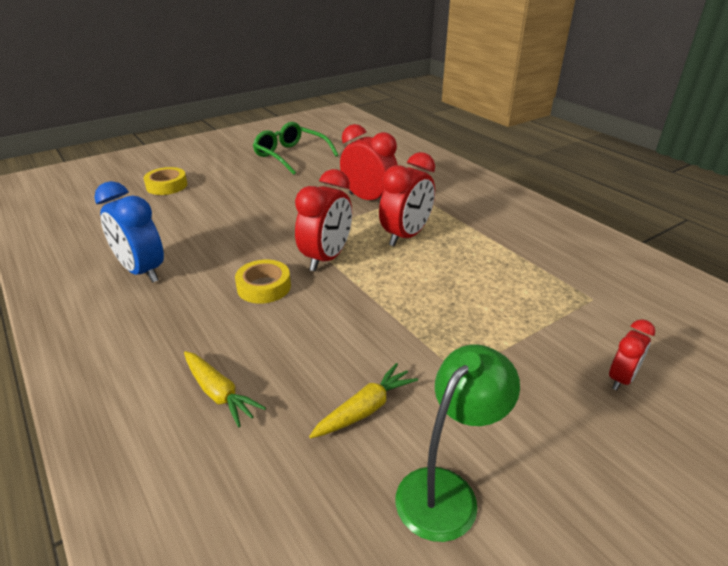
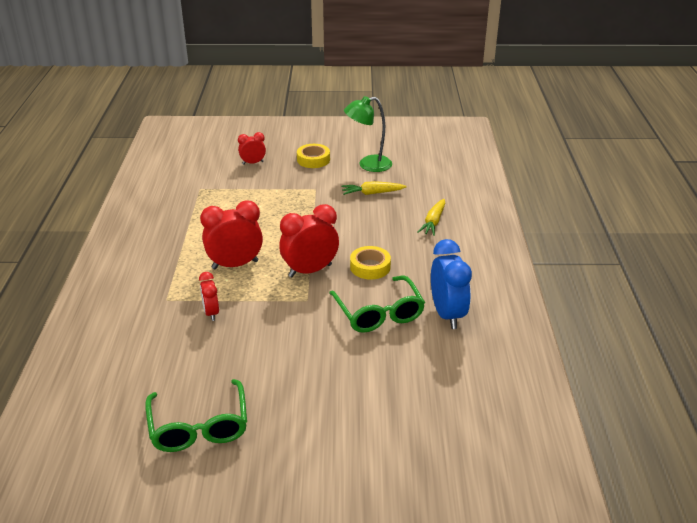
camera: 145 degrees left, 0 degrees up
yellow tape [144,167,187,195] -> yellow tape moved to [297,144,330,168]
yellow carrot [184,351,266,427] -> yellow carrot turned 150 degrees counterclockwise [417,199,445,236]
red clock [340,124,398,200] -> red clock [199,272,219,321], size x0.56
none -> green glasses [329,276,425,333]

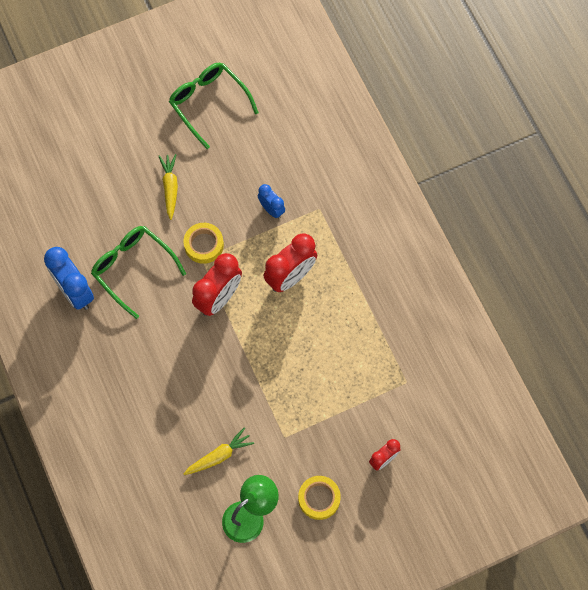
camera: 155 degrees right, 35 degrees up
red clock [199,272,219,321] -> blue clock [258,184,285,218]
yellow tape [350,246,391,279] -> yellow tape moved to [184,223,224,264]
yellow carrot [417,199,445,236] -> yellow carrot moved to [159,154,178,220]

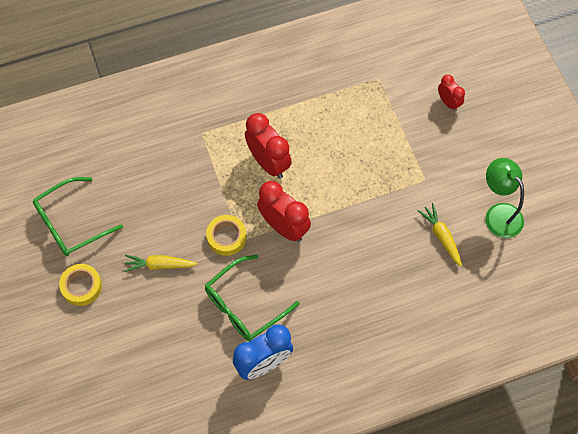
camera: 85 degrees left, 5 degrees down
blue clock [258,184,285,218] -> none
yellow tape [298,476,341,520] -> yellow tape moved to [59,264,102,306]

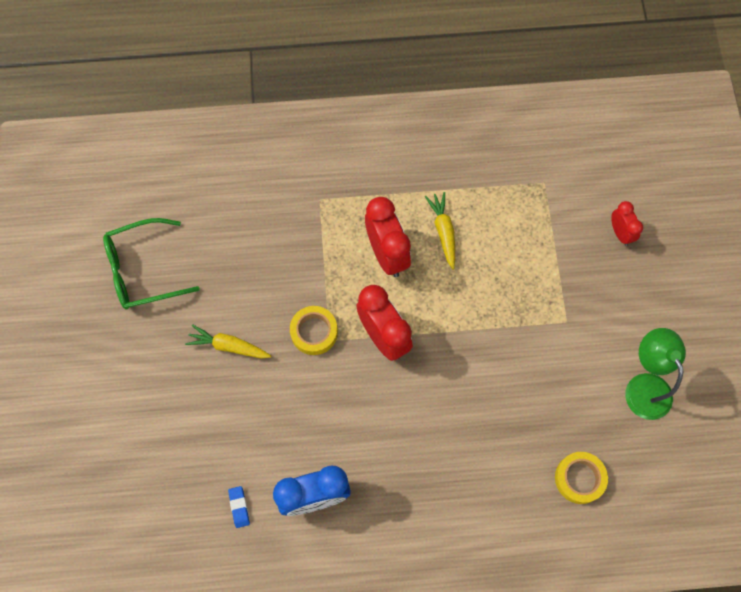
camera: 15 degrees right, 5 degrees up
yellow tape [59,264,102,306] -> yellow tape moved to [555,452,608,504]
green glasses [205,255,299,341] -> none
yellow carrot [418,203,462,267] -> yellow carrot moved to [425,192,455,270]
none -> blue eraser [228,486,250,528]

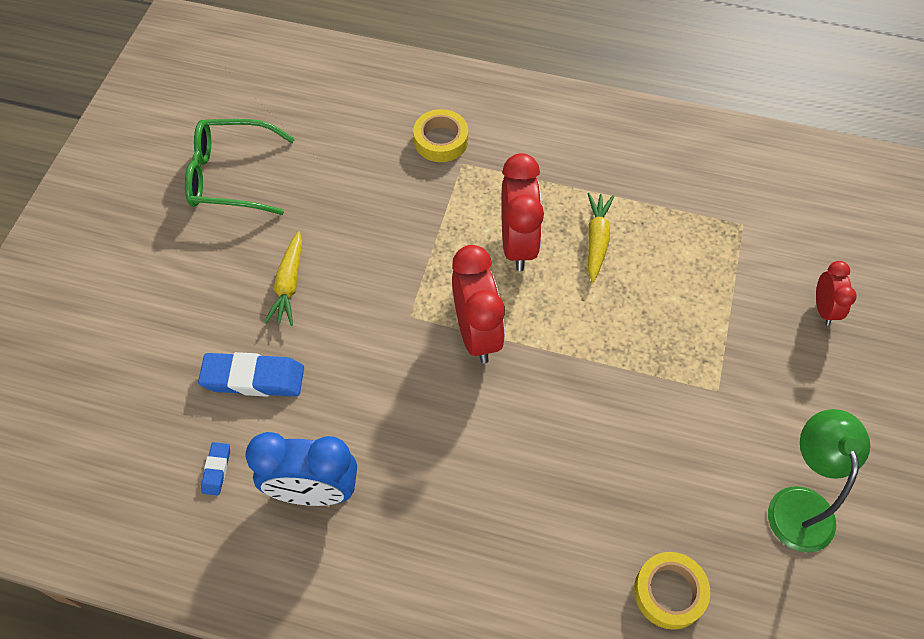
camera: 20 degrees right, 10 degrees down
yellow carrot [185,324,272,358] -> yellow carrot turned 120 degrees counterclockwise [265,231,302,326]
yellow tape [290,306,338,355] -> yellow tape moved to [413,109,468,162]
none -> blue eraser [198,352,304,397]

